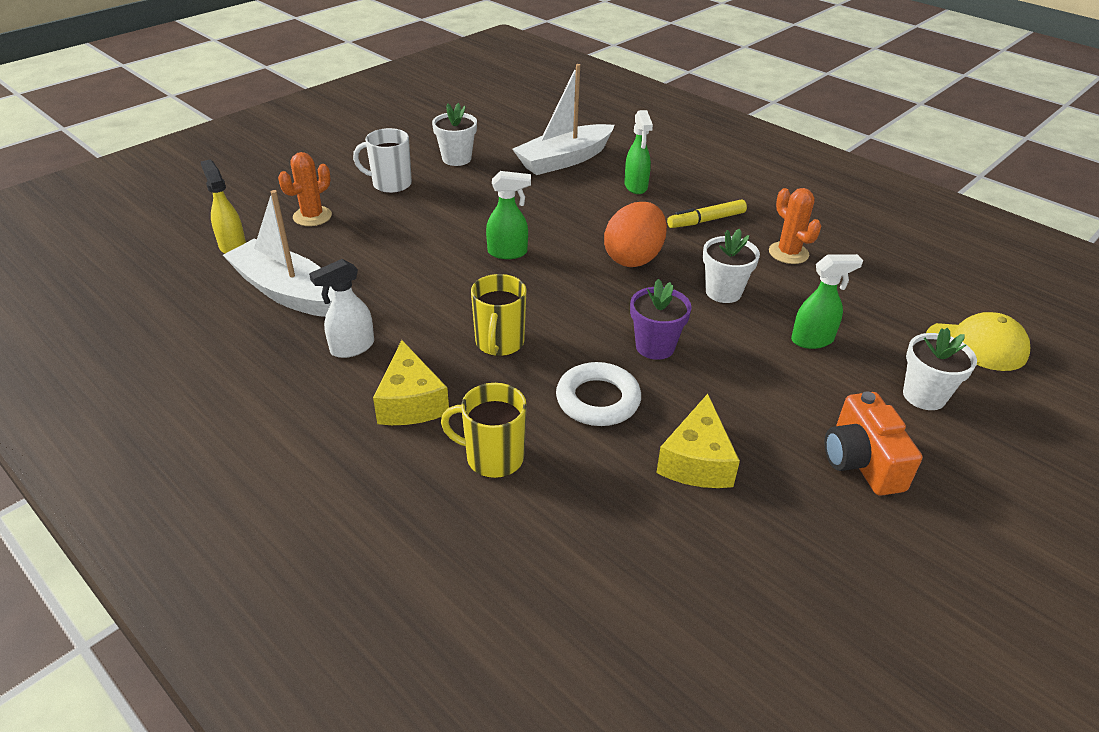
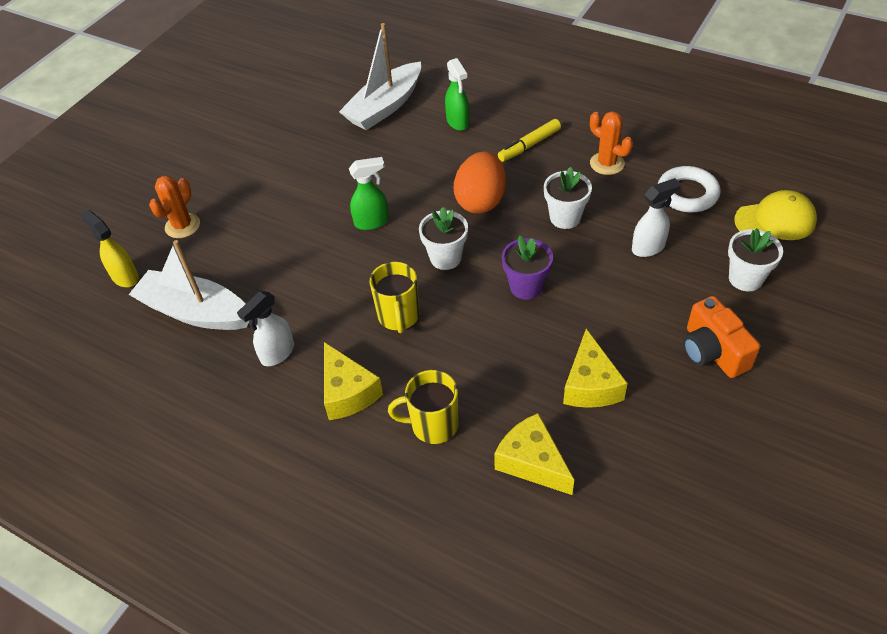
camera: 10 degrees left, 10 degrees up
white mug [353,128,412,193] -> none
white flower pot [432,103,477,166] -> white flower pot moved to [419,207,468,270]
white ring [556,362,641,426] -> white ring moved to [658,166,720,212]
green spray bottle [791,254,863,349] -> white spray bottle [632,178,681,257]
none -> yellow cheese [494,413,574,495]

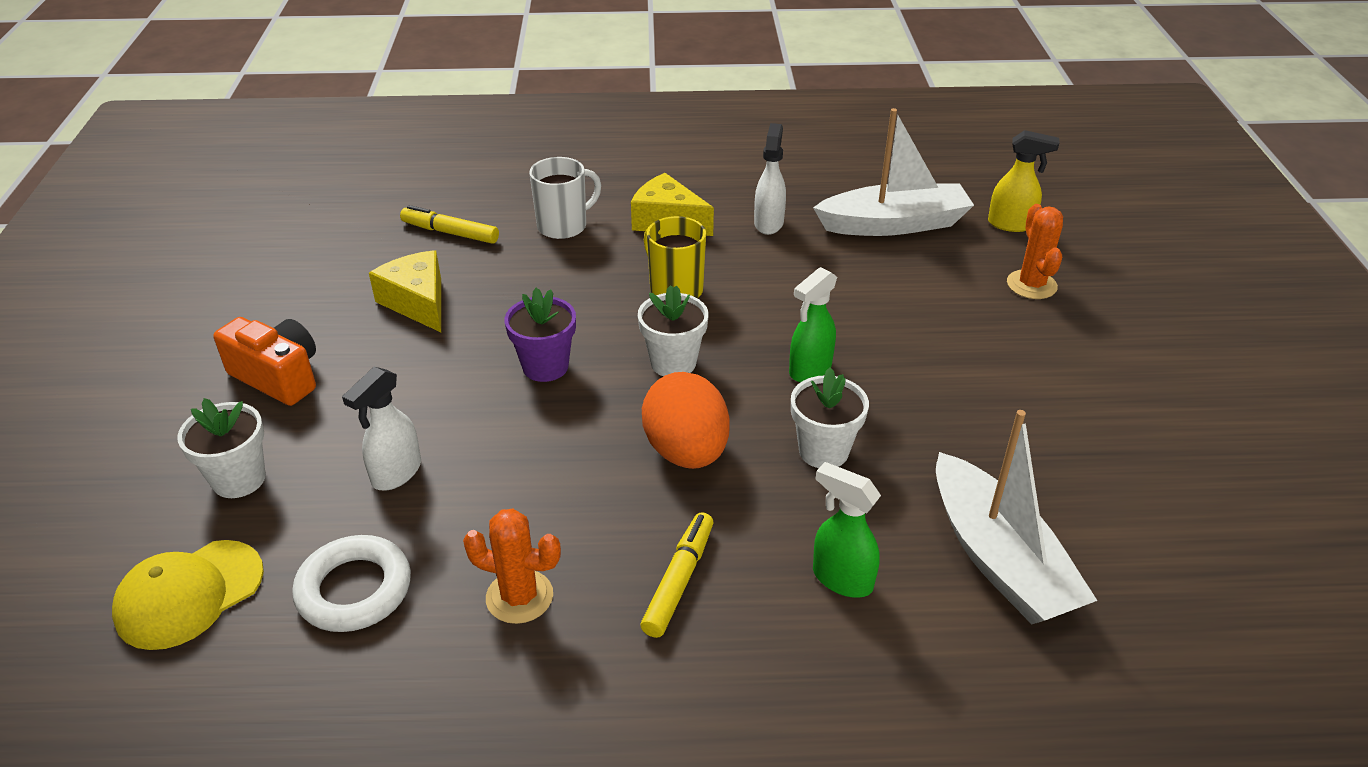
camera: 145 degrees right, 10 degrees down
white boat [339,23,421,130] -> white boat turned 150 degrees clockwise [936,410,1098,624]
yellow mug [388,370,458,444] -> white mug [529,157,601,240]
yellow cheese [494,413,574,495] -> yellow marker [400,205,499,244]
white flower pot [544,167,592,229] -> white flower pot moved to [791,367,869,468]

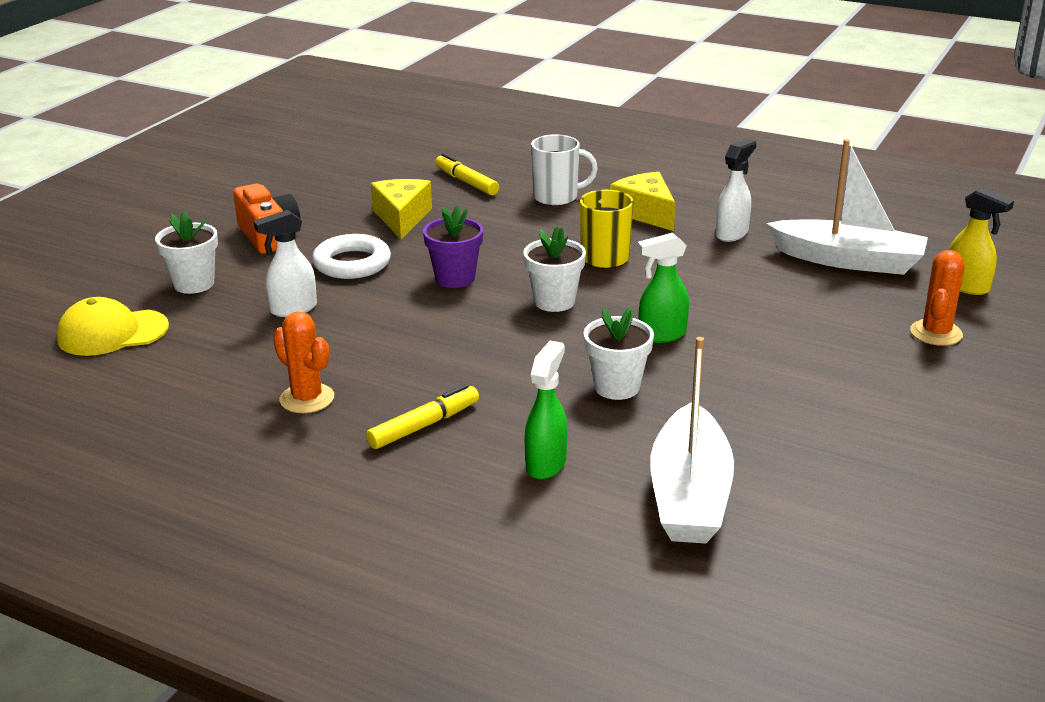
camera: 30 degrees right, 10 degrees down
white ring [292,535,411,632] -> white ring moved to [312,234,391,279]
orange egg [642,372,730,469] -> none
green spray bottle [813,462,881,598] -> green spray bottle turned 45 degrees clockwise [524,341,567,480]

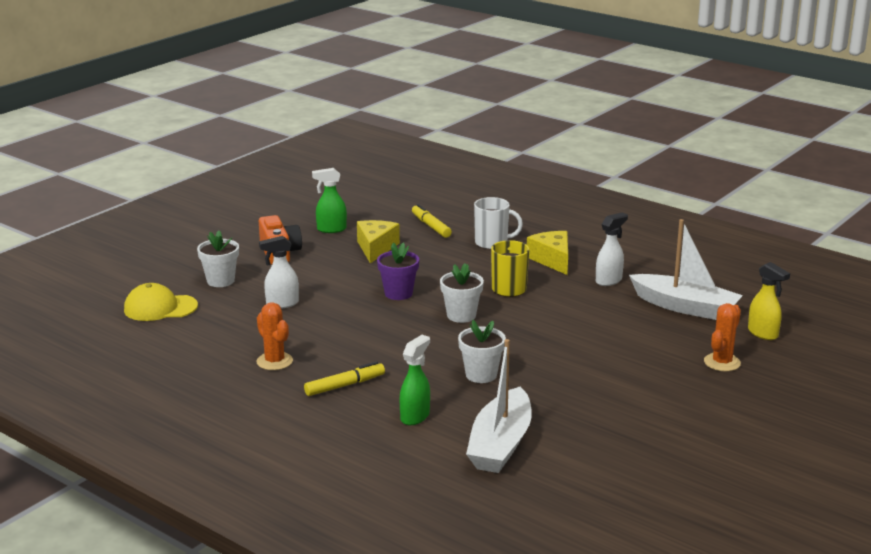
camera: 10 degrees right, 5 degrees down
white ring [312,234,391,279] -> none
green spray bottle [637,233,689,343] -> green spray bottle moved to [312,168,347,233]

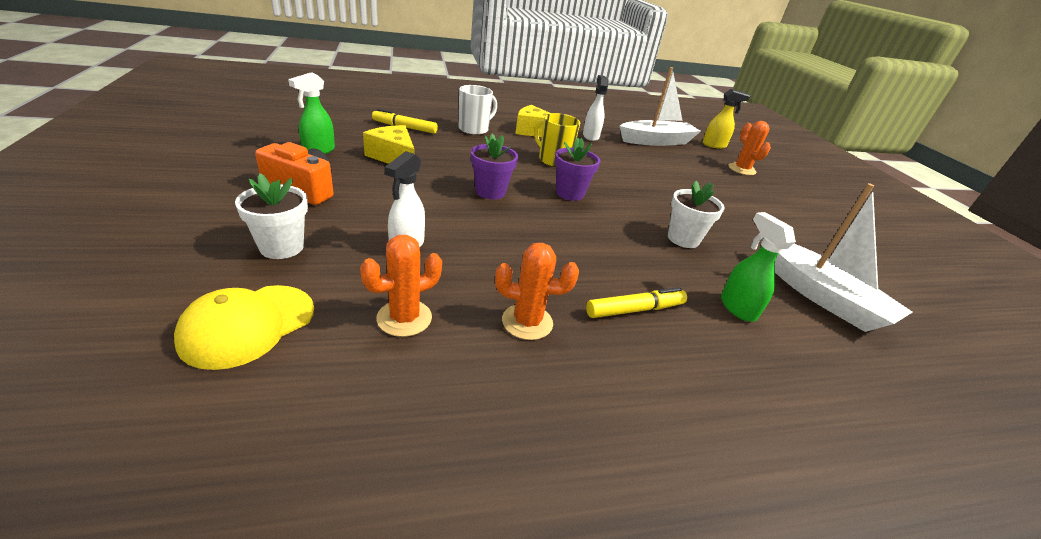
camera: 55 degrees left, 10 degrees up
yellow marker [304,361,385,396] -> yellow marker turned 60 degrees clockwise [586,287,687,318]
white flower pot [440,263,484,323] -> purple flower pot [555,138,600,201]
none -> orange cactus [360,235,442,337]

